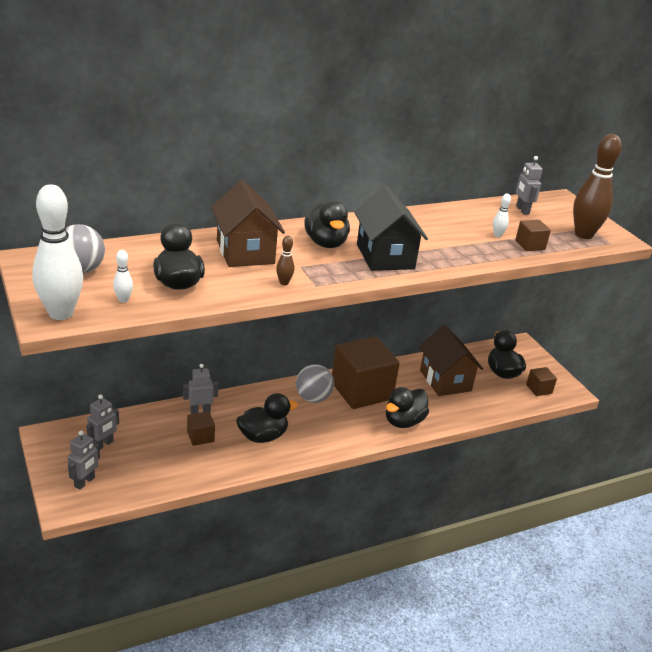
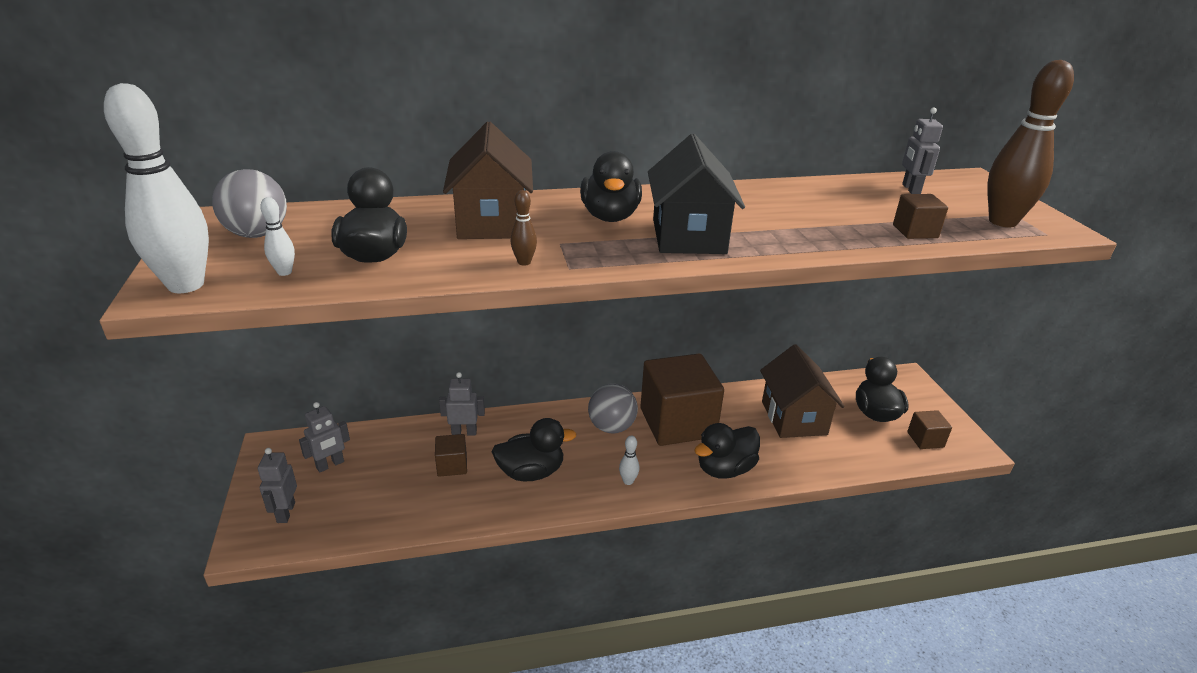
camera: 15 degrees right, 0 degrees up
grey robot [68,431,100,490] -> grey robot turned 135 degrees clockwise [258,448,297,523]
white bowling pin [493,194,511,237] -> white bowling pin moved to [619,435,639,485]

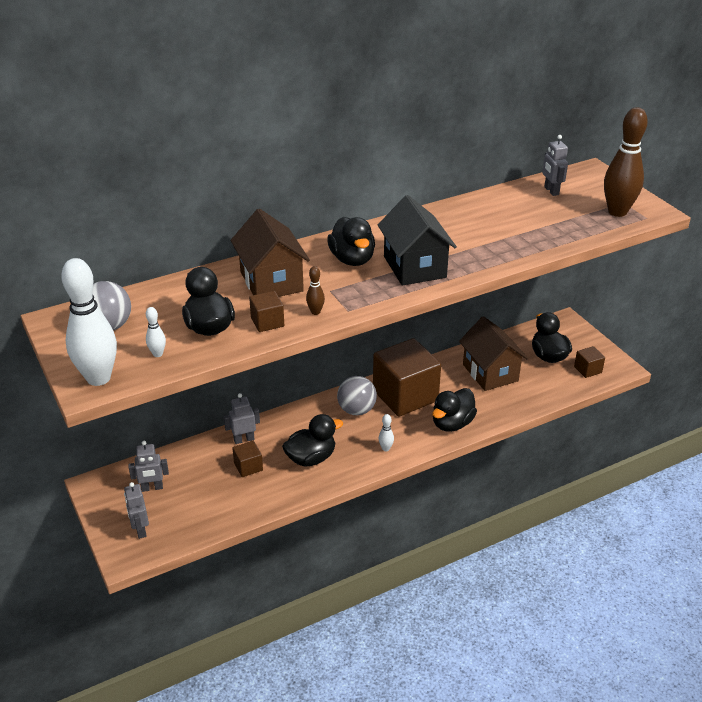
camera: 15 degrees left, 5 degrees up
grey robot [299,402,350,472] -> grey robot turned 45 degrees clockwise [128,441,169,492]
brown cube [893,194,948,239] -> brown cube moved to [249,291,284,332]

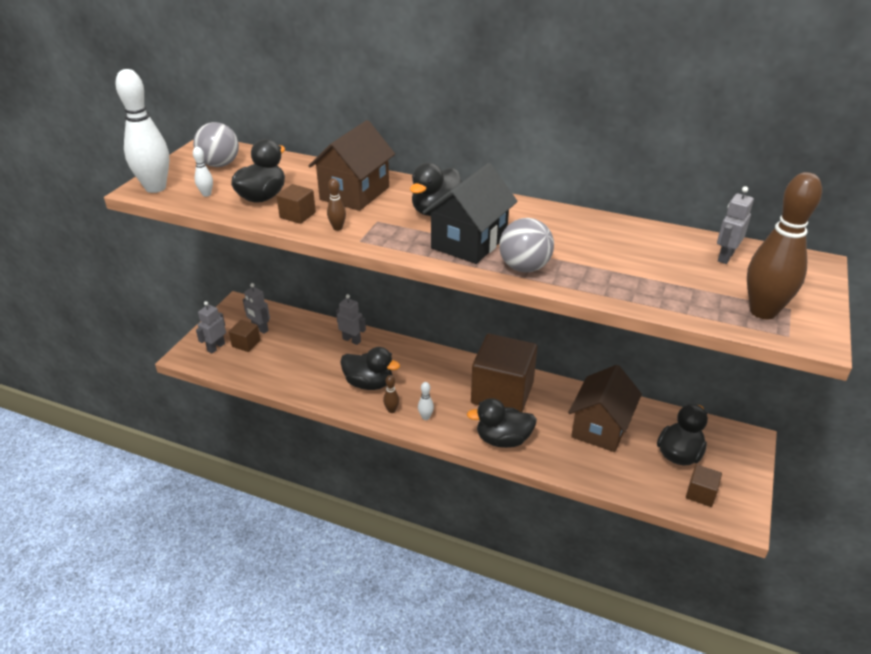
camera: 50 degrees right, 0 degrees up
brown cube [232,441,263,477] -> brown cube moved to [229,320,260,352]
grey ball [337,376,377,415] -> grey ball moved to [499,218,554,272]
none -> brown bowling pin [383,375,399,413]

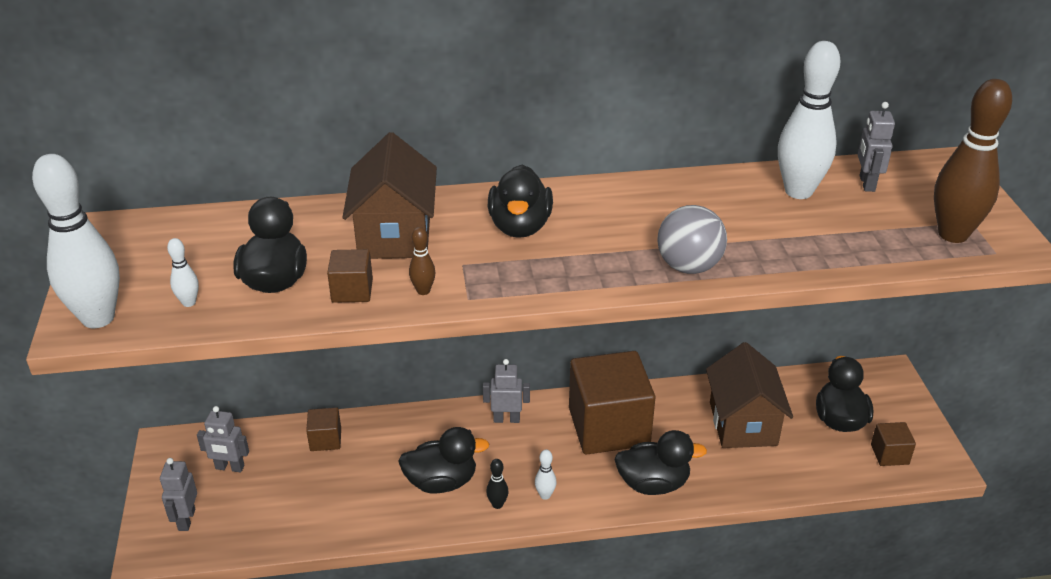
camera: 30 degrees left, 0 degrees up
grey ball [193,122,239,167] -> none
brown cube [229,320,260,352] -> brown cube moved to [306,408,341,451]
grey robot [336,294,366,345] -> grey robot moved to [483,359,530,423]
brown bowling pin [383,375,399,413] -> black bowling pin [486,459,509,509]
black house [423,163,518,264] -> none
black duck [467,398,537,448] -> black duck turned 150 degrees counterclockwise [615,430,707,495]
none -> white bowling pin [778,41,840,199]

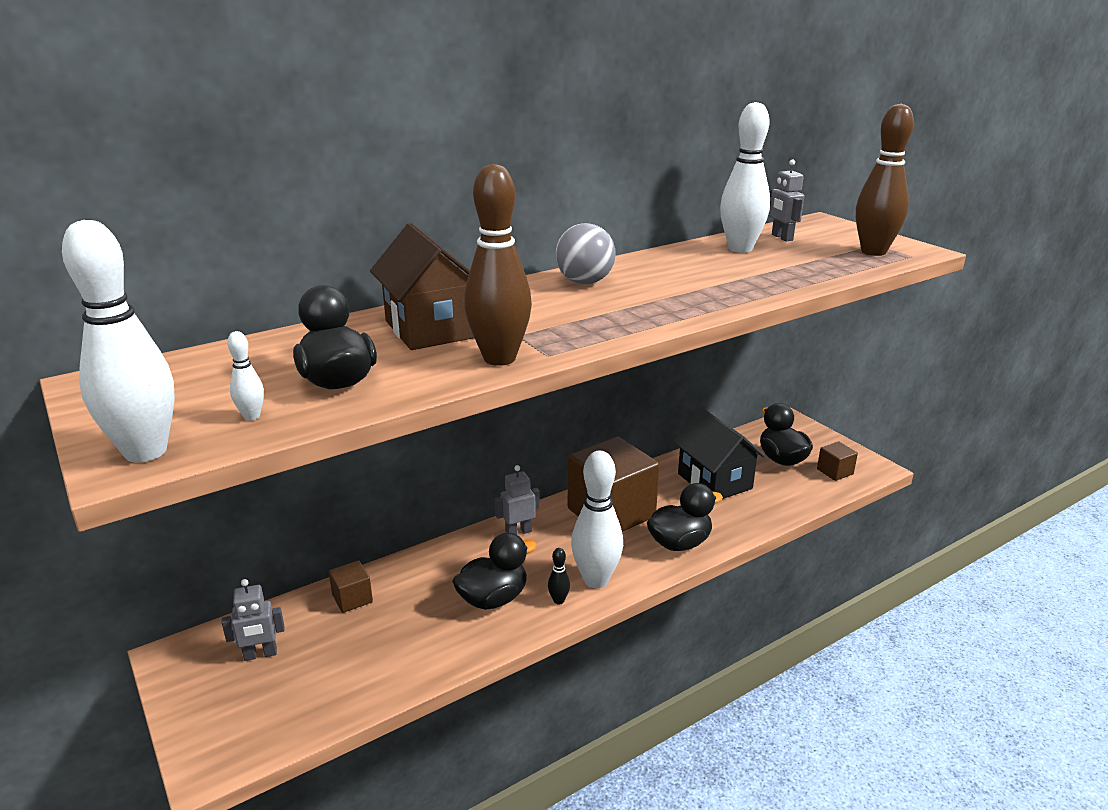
camera: 25 degrees left, 10 degrees down
grey robot [160,458,197,531] -> none
brown cube [327,249,373,303] -> none
brown bowling pin [409,227,436,295] -> brown bowling pin [464,164,532,366], size x2.37
black duck [488,165,553,238] -> none
white bowling pin [535,450,557,500] -> white bowling pin [571,451,623,588], size x2.37
grey ball [657,205,727,274] -> grey ball moved to [555,223,616,284]
brown house [706,342,793,448] -> black house [673,408,765,499]

